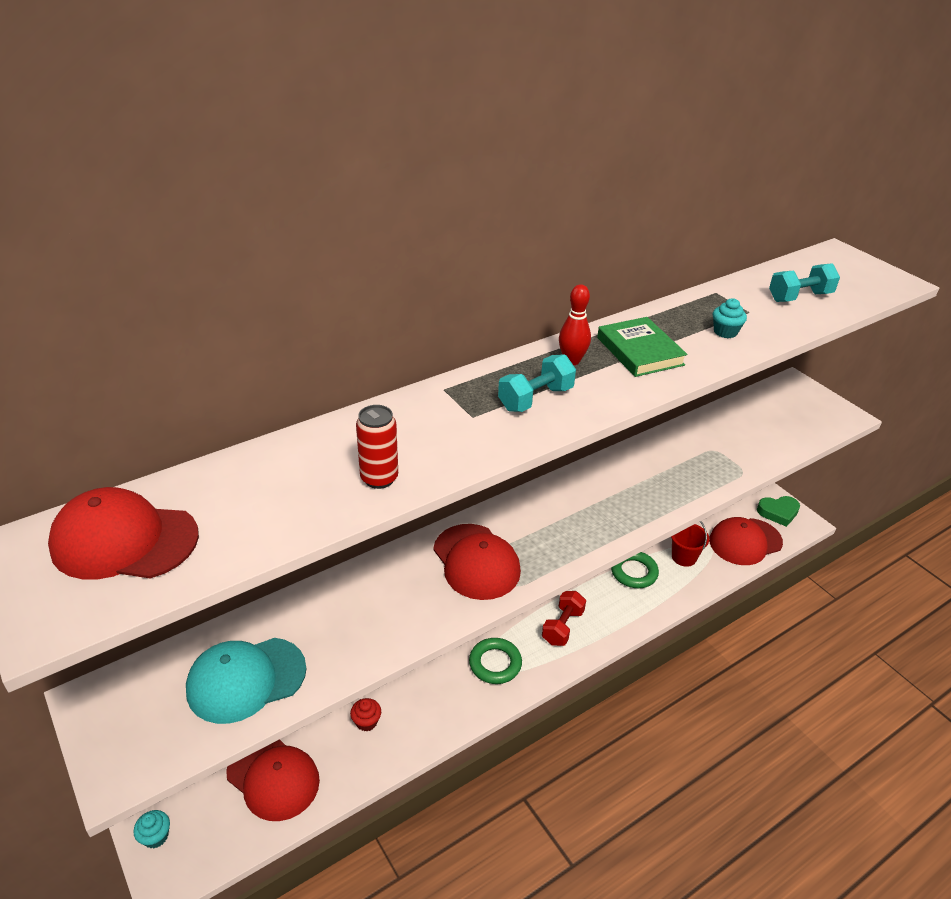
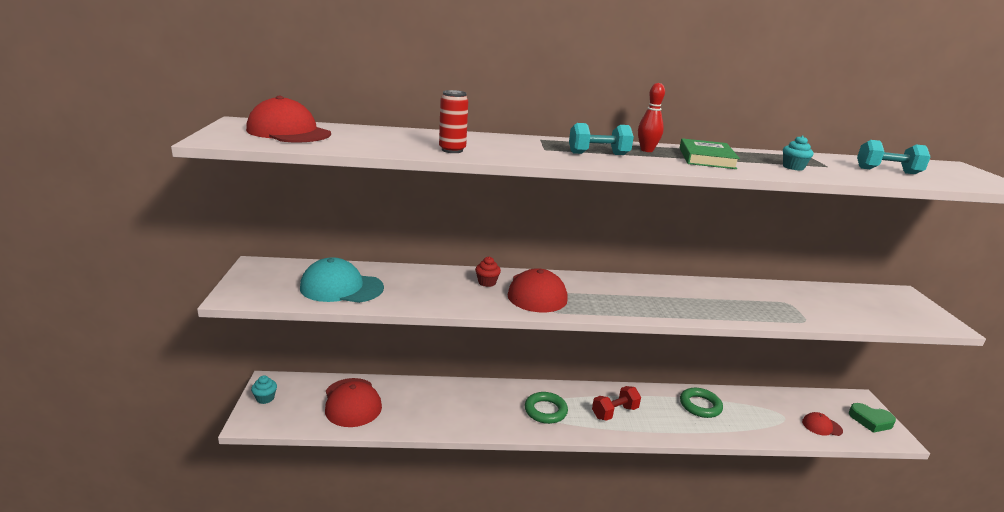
camera: 30 degrees right, 15 degrees down
red cupcake [350,698,381,731] -> red cupcake moved to [475,257,501,287]
red bucket [671,521,709,567] -> none
red cap [709,517,783,565] -> red cap [802,412,843,436], size x0.52

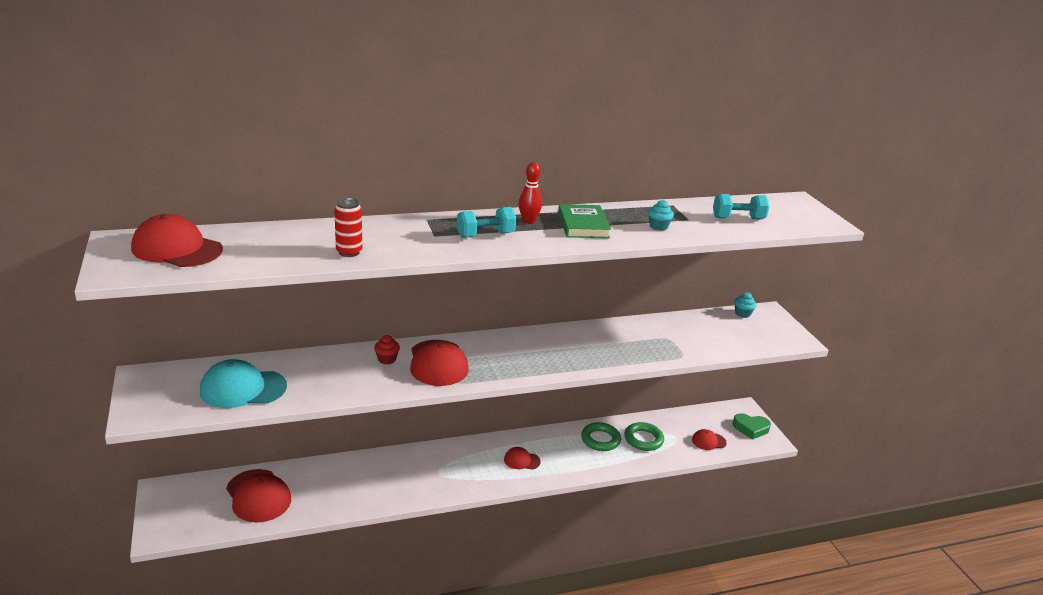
camera: 15 degrees left, 5 degrees up
turquoise cupcake [251,375,277,404] -> turquoise cupcake moved to [734,292,756,318]
green ring [525,392,568,424] -> green ring moved to [624,422,664,451]
red dumbbell [592,386,641,421] -> red cap [504,447,541,470]

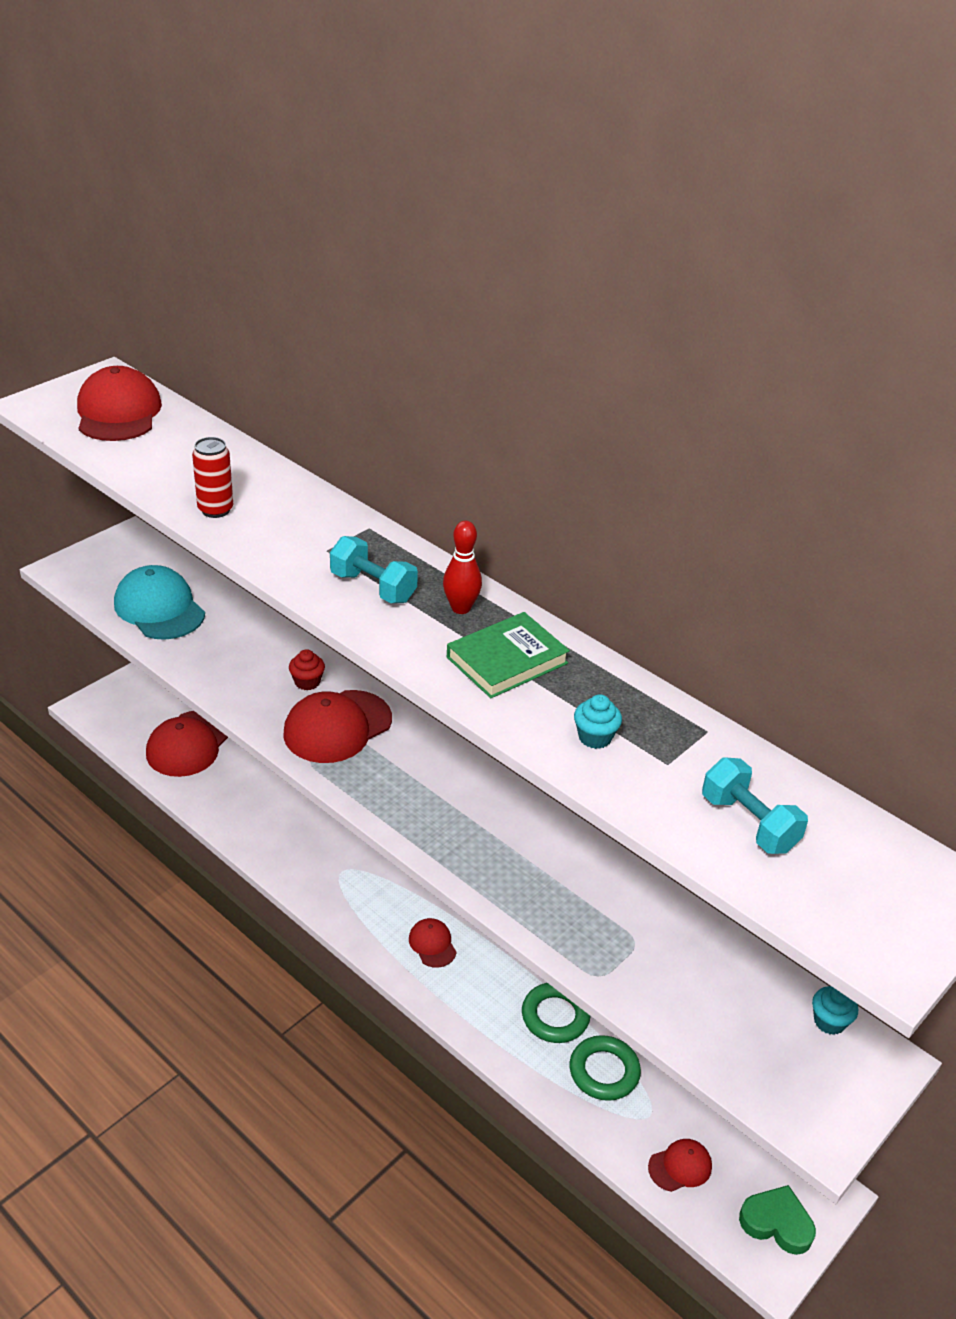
camera: 60 degrees right, 10 degrees up
red cap [692,429,727,450] -> red cap turned 105 degrees clockwise [648,1139,712,1192]
green heart [732,413,771,440] -> green heart turned 135 degrees clockwise [739,1185,816,1255]

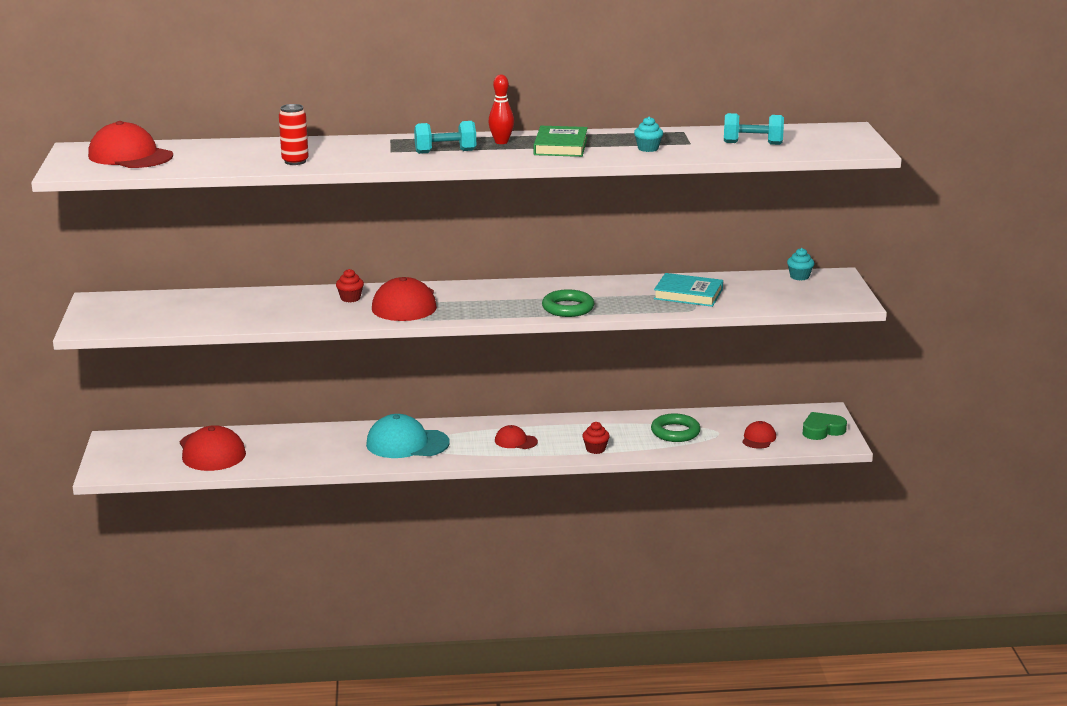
camera: 45 degrees left, 15 degrees down
turquoise cap [114,565,205,640] -> turquoise cap moved to [366,414,450,458]
green ring [522,983,591,1043] -> green ring moved to [542,289,594,317]
none -> red cupcake [582,422,610,454]
none -> turquoise book [654,273,723,307]

